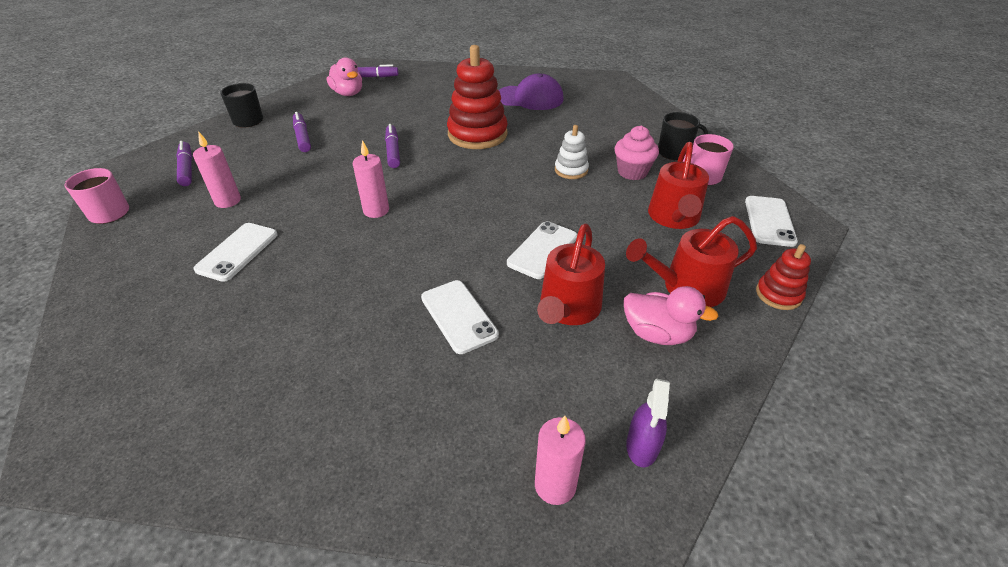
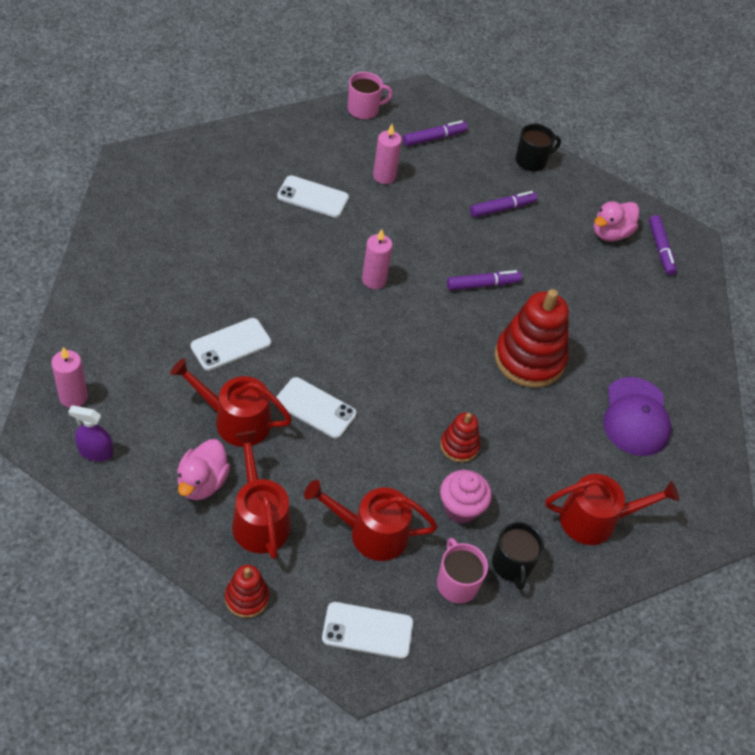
camera: 80 degrees right, 10 degrees up
white stacking toy [555,125,589,179] -> red stacking toy [440,412,480,462]
none -> red watering can [545,474,679,545]

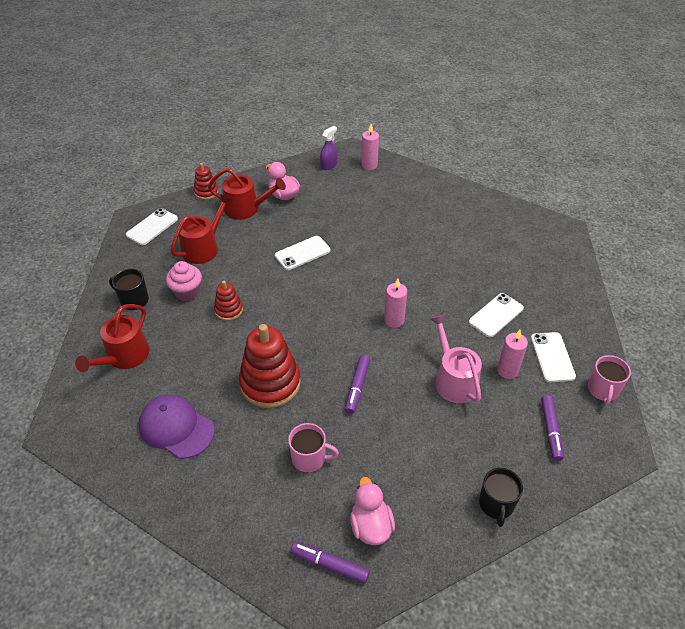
camera: 125 degrees right, 5 degrees down
red watering can [170,358,292,447] -> none
white phone [191,318,271,371] -> white phone moved to [531,332,576,382]
pink mug [437,538,488,604] -> pink mug moved to [288,423,339,472]
purple marker [470,191,537,217] -> none
none -> pink watering can [430,315,482,403]

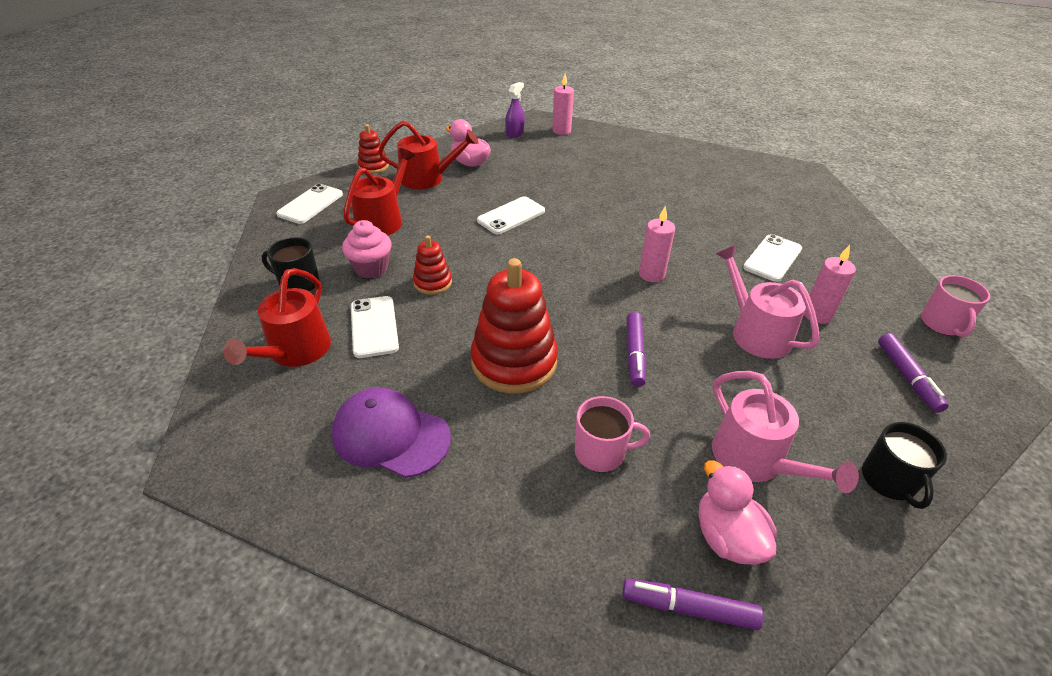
camera: 10 degrees left, 5 degrees down
white phone [531,332,576,382] -> white phone moved to [351,296,399,358]
none -> pink watering can [712,371,859,493]

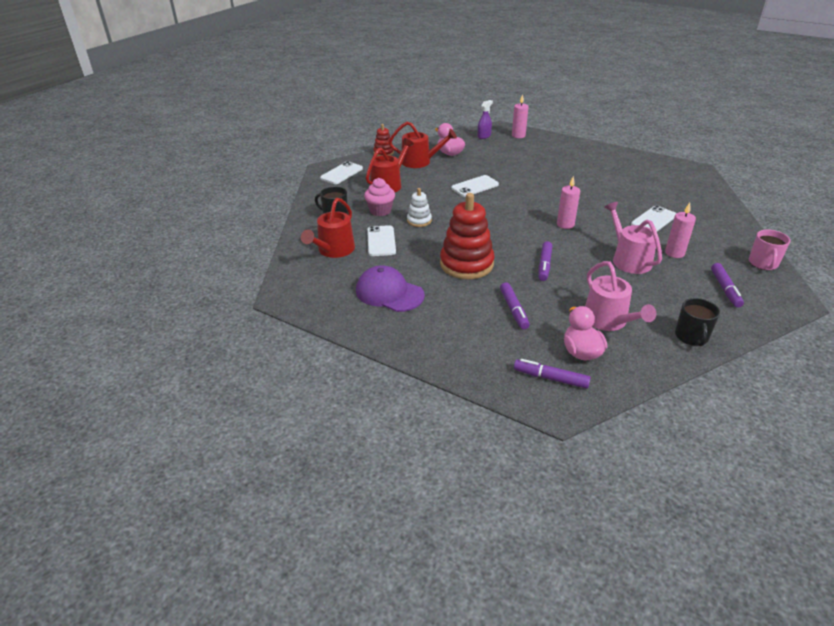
camera: 10 degrees right, 5 degrees down
red stacking toy [413,235,452,295] -> white stacking toy [407,188,432,227]
pink mug [575,396,650,472] -> purple marker [500,282,530,329]

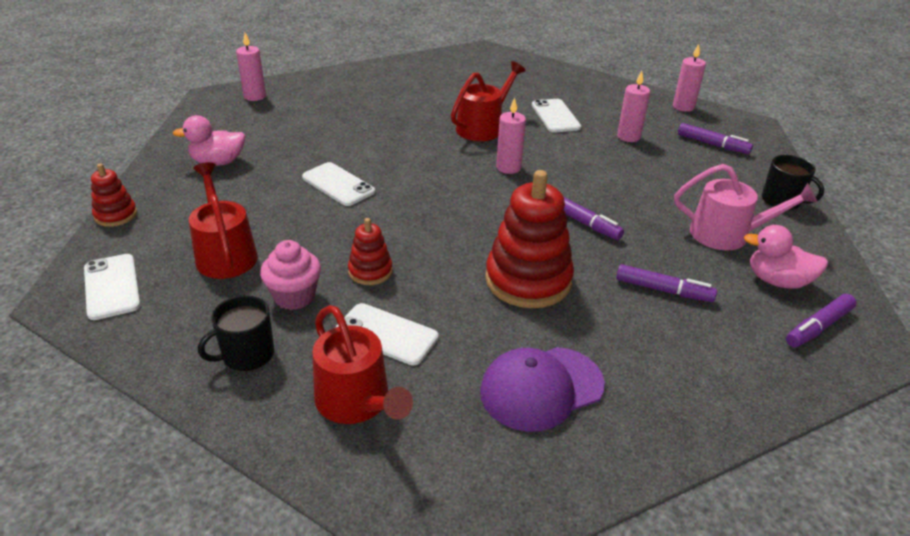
camera: 60 degrees left, 0 degrees up
red watering can [389,122,457,168] -> red watering can moved to [451,61,526,141]
white stacking toy [407,188,432,227] -> red stacking toy [348,218,392,285]
white phone [451,175,499,197] -> white phone turned 45 degrees counterclockwise [302,162,375,206]
purple spray bottle [477,100,493,139] -> none
pink watering can [604,202,662,274] -> none
pink mug [749,229,790,270] -> pink candle [673,44,706,112]

